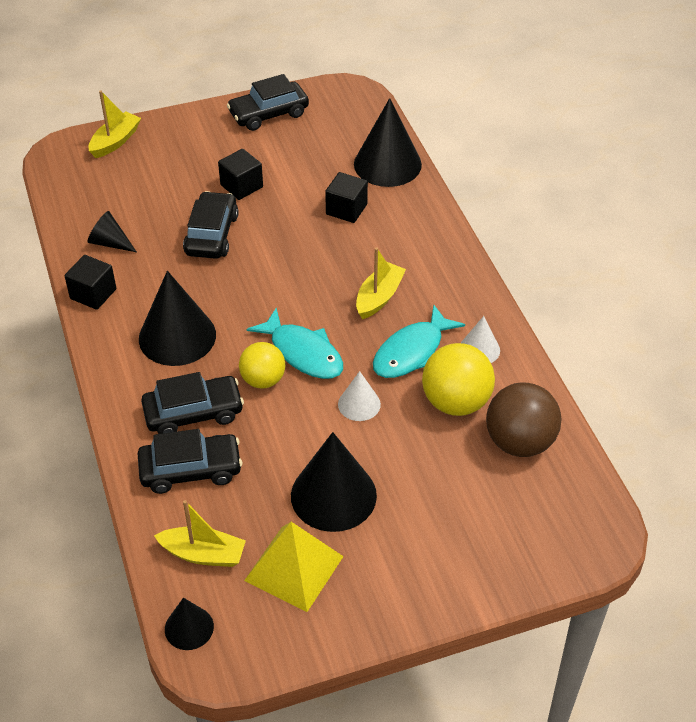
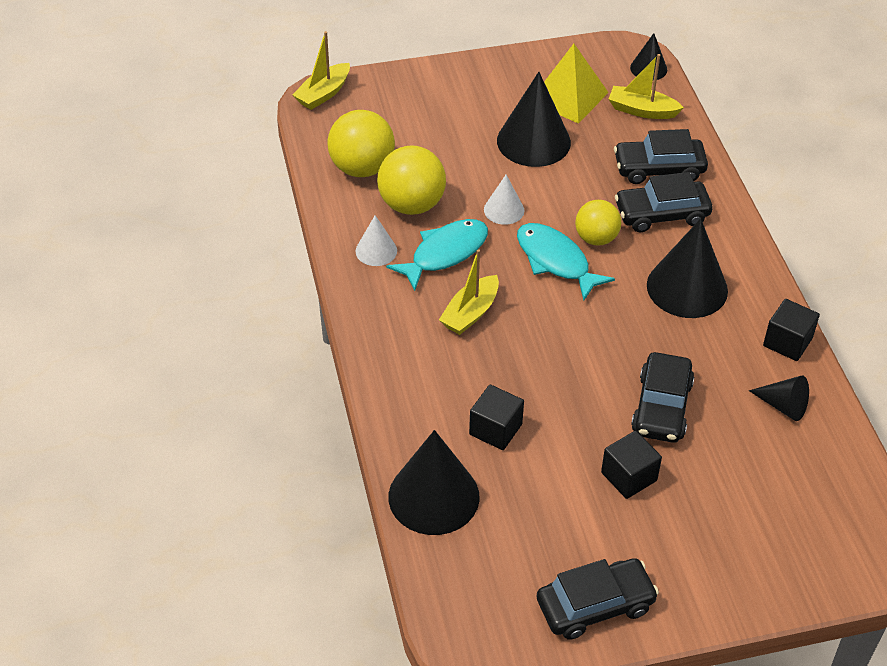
camera: 175 degrees left, 0 degrees up
yellow boat [89,90,141,158] -> yellow boat moved to [293,31,350,110]
brown ball [486,382,562,457] -> yellow ball [328,110,395,177]

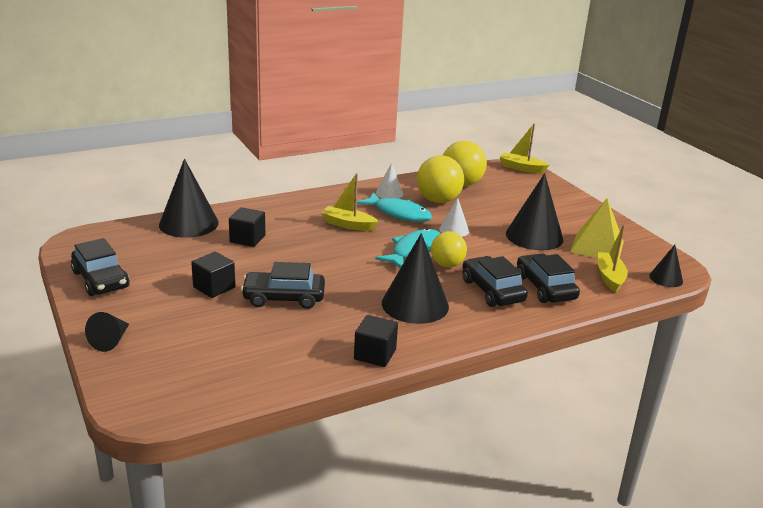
camera: 75 degrees right, 20 degrees down
black cone [749,375,809,421] -> black cone moved to [85,312,129,352]

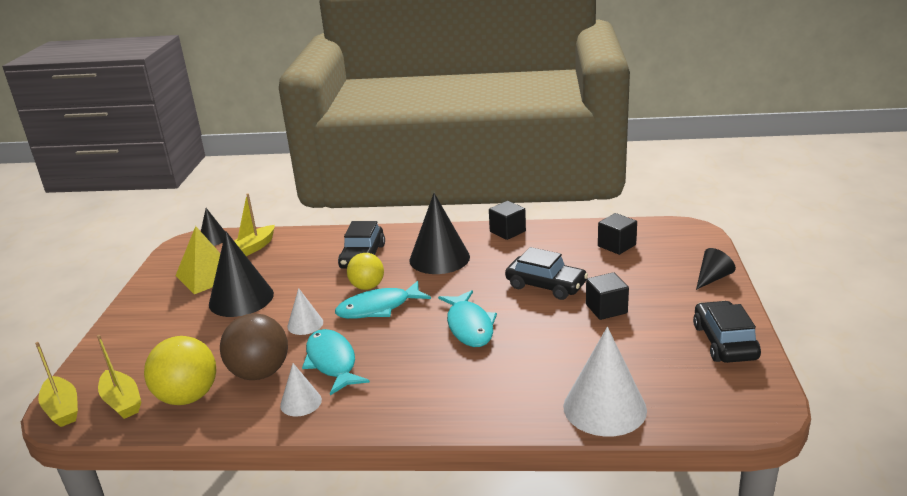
camera: 145 degrees left, 0 degrees up
black cone [159,159,219,238] -> white cone [563,327,647,437]
black cube [229,207,265,247] -> black cube moved to [598,213,637,255]
yellow boat [321,173,379,231] -> yellow boat moved to [97,335,141,419]
yellow ball [417,155,464,203] -> brown ball [220,313,288,380]
black car [517,254,580,303] -> none
none -> turquoise fish [438,290,497,347]

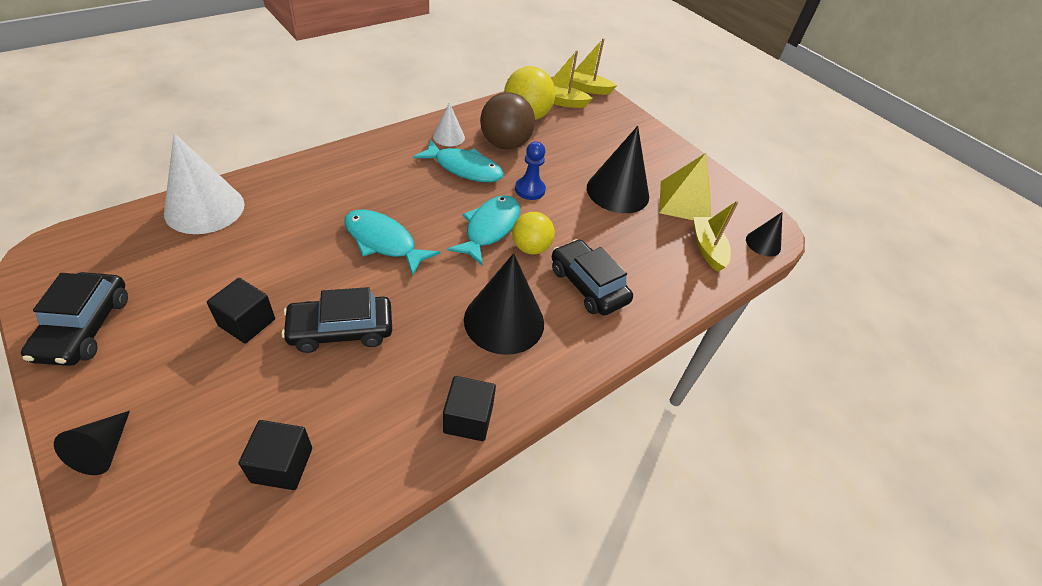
camera: 130 degrees right, 20 degrees up
white cone [287,288,323,335] -> blue pawn [515,141,546,200]
black car [693,301,761,363] -> black car turned 45 degrees clockwise [21,272,128,366]

